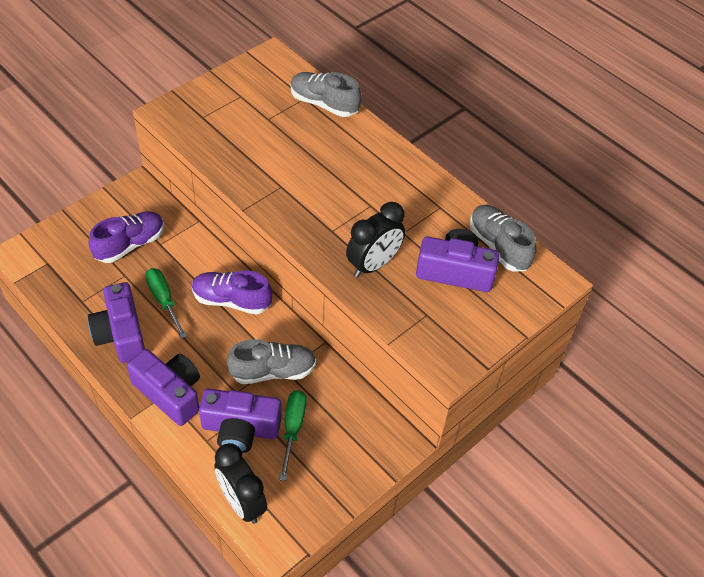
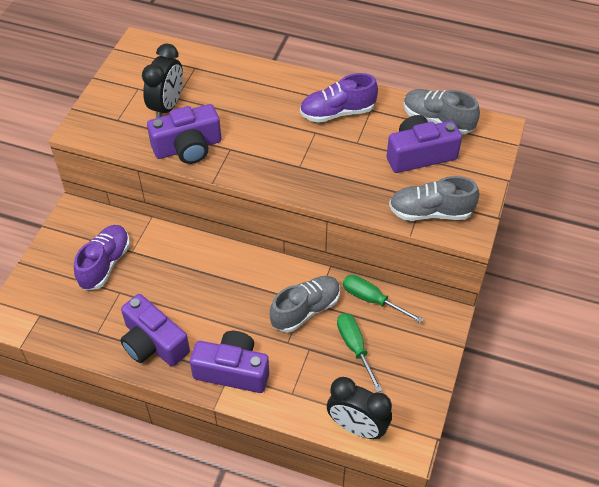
camera: 25 degrees left, 0 degrees up
green screwdriver [145,268,187,339] -> green screwdriver moved to [343,275,423,323]
purple shoe [192,270,272,315] -> purple shoe moved to [300,73,378,123]
purple camera [199,389,282,453] -> purple camera moved to [147,104,221,164]
grey shoe [291,72,362,117] -> grey shoe moved to [389,176,479,221]
black clock [346,202,405,277] -> black clock moved to [142,43,183,118]

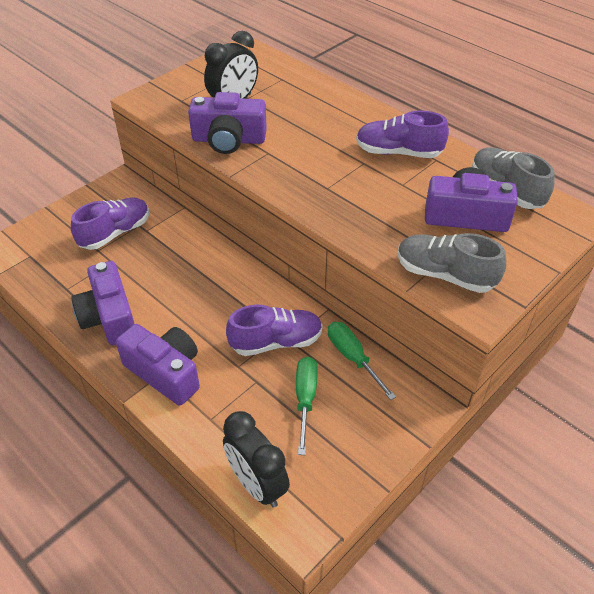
camera: 25 degrees right, 5 degrees down
grey shoe [270,276,340,332] -> purple shoe [226,305,323,356]

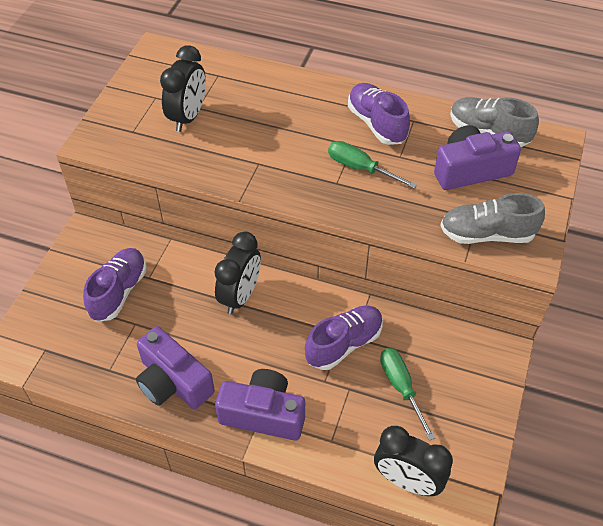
camera: 25 degrees left, 5 degrees up
purple camera [188,92,267,154] -> none
green screwdriver [328,322,396,400] -> green screwdriver moved to [328,141,417,189]
purple shoe [356,110,449,158] -> purple shoe turned 75 degrees clockwise [348,83,410,145]
none -> black clock [214,231,261,314]

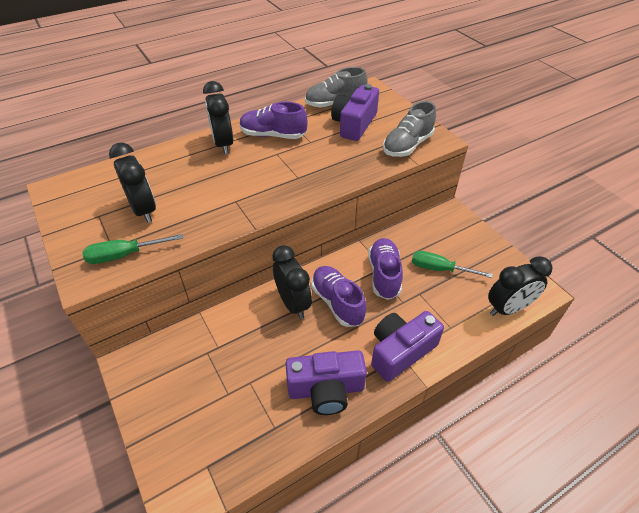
camera: 50 degrees left, 5 degrees down
purple shoe [83,248,147,322] -> purple shoe moved to [311,266,366,327]
green screwdriver [328,141,417,189] -> green screwdriver moved to [82,234,183,264]
none -> black clock [203,81,233,154]

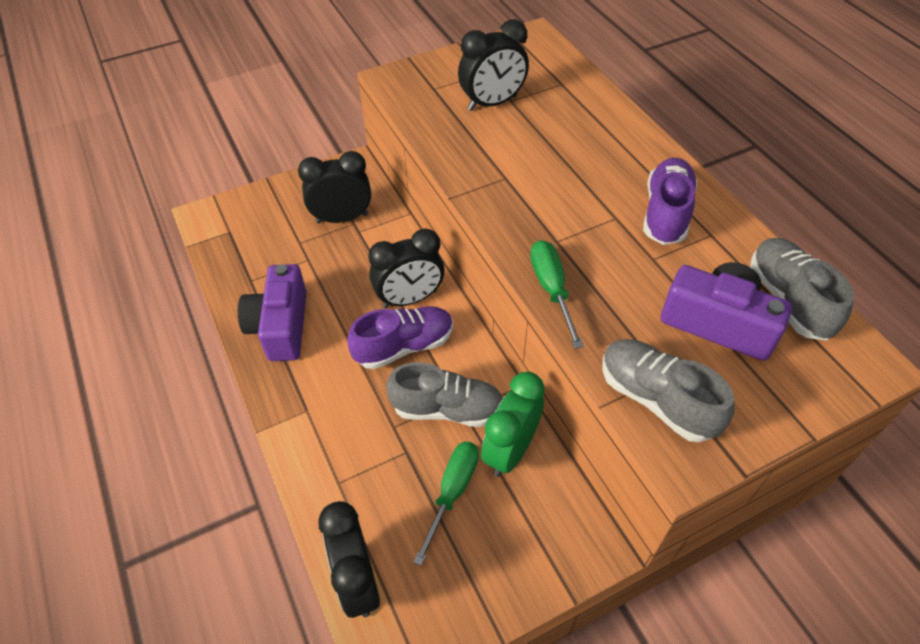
camera: 95 degrees right, 5 degrees up
green screwdriver [82,234,183,264] -> green screwdriver moved to [530,240,584,349]
black clock [203,81,233,154] -> black clock moved to [298,151,371,223]
purple shoe [368,238,403,300] -> grey shoe [386,362,503,427]
purple camera [371,311,444,382] -> none
none -> green clock [481,372,545,477]

